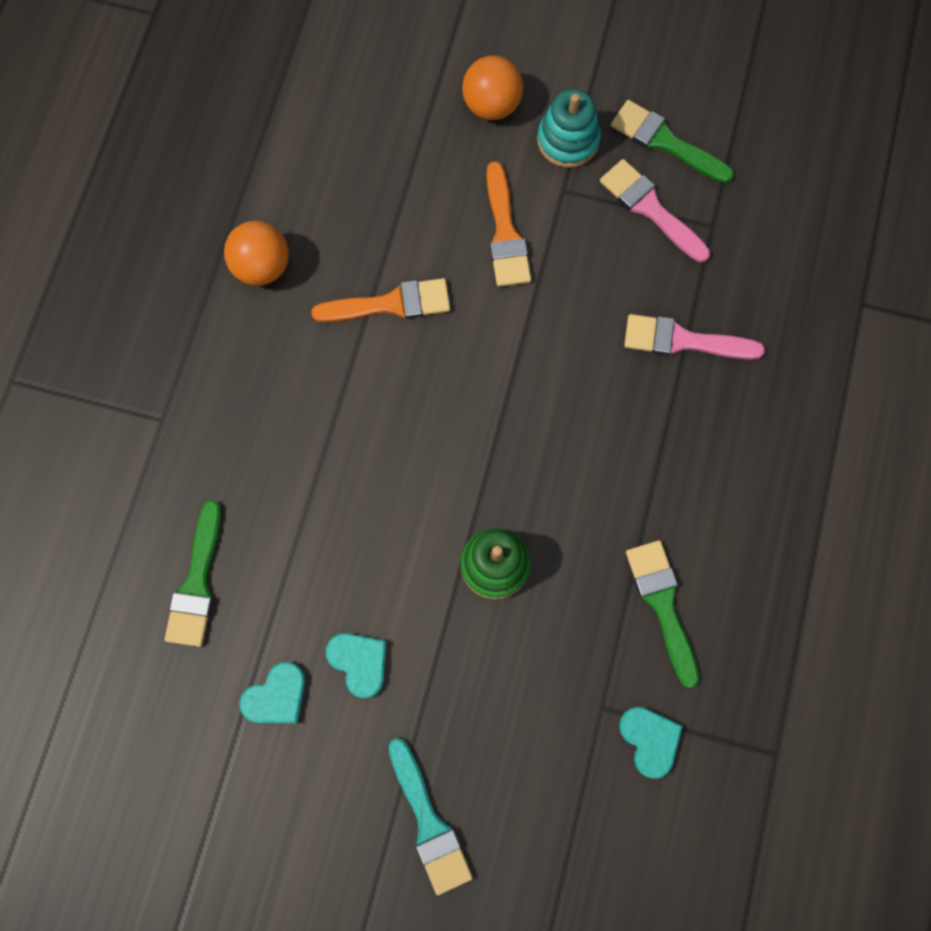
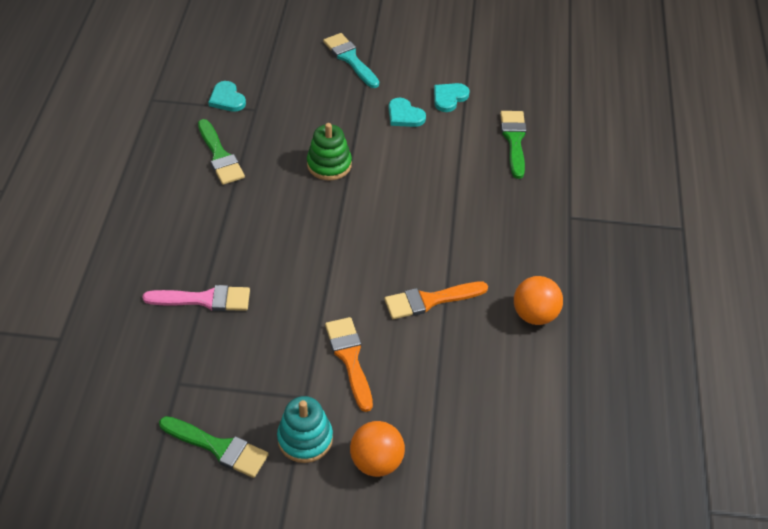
camera: 170 degrees right, 25 degrees down
pink brush [600,159,710,263] -> none

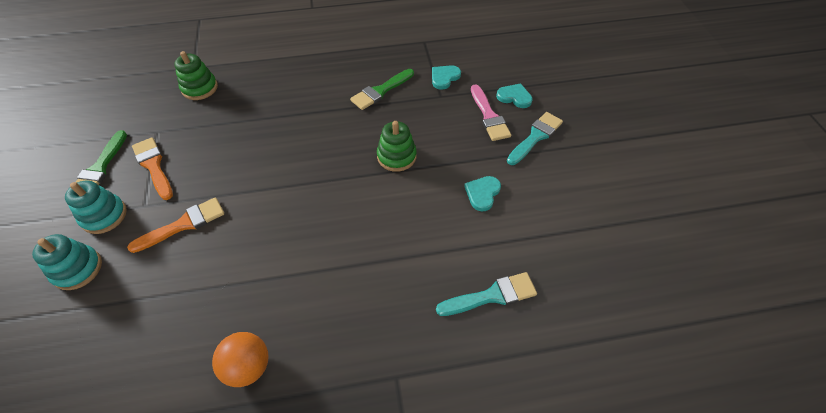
camera: 75 degrees right, 5 degrees up
pink brush [142,285,250,311] -> pink brush moved to [471,84,511,141]
orange ball [350,421,405,477] -> turquoise stacking toy [32,234,102,290]
orange brush [384,282,488,319] -> orange brush moved to [132,137,173,200]
turquoise heart [434,83,470,112] -> turquoise heart moved to [496,83,533,108]
green brush [500,111,527,179] -> turquoise brush [436,272,537,316]
none -> green stacking toy [174,51,218,100]

